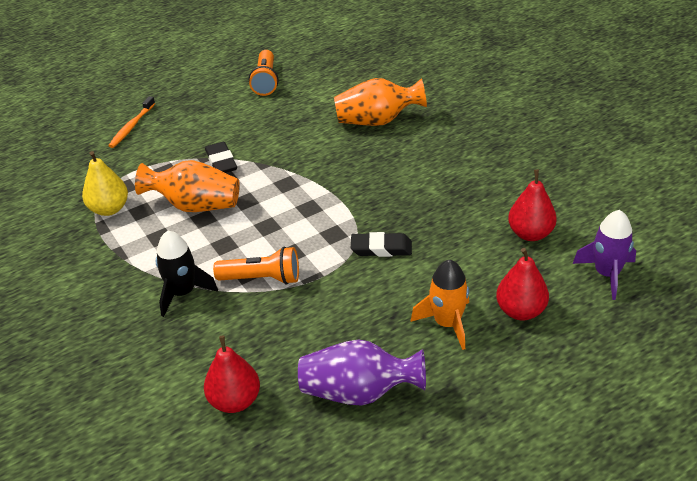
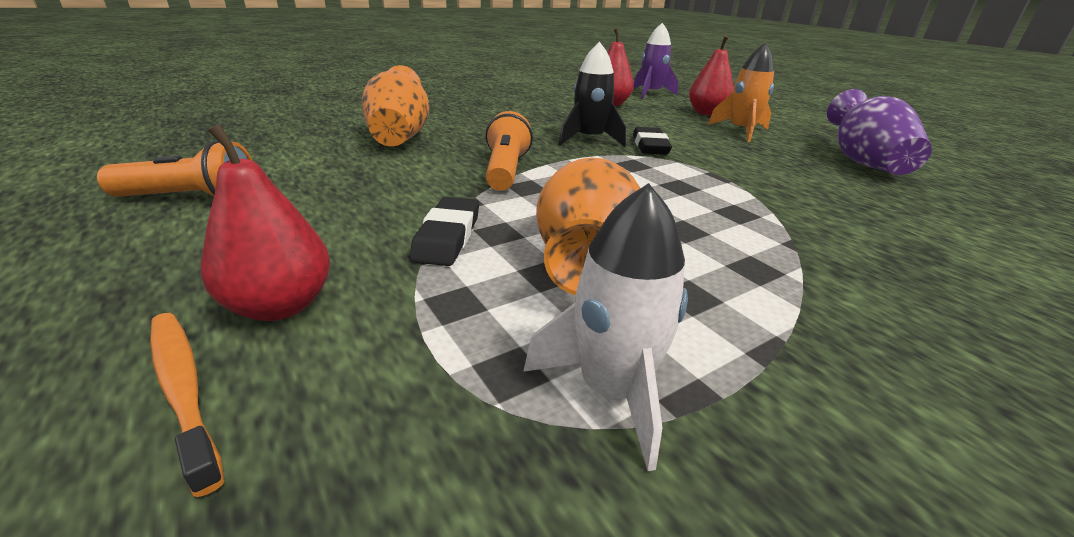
camera: 95 degrees left, 10 degrees down
yellow pear [82,151,128,216] -> white rocket [523,183,688,471]
orange toothbrush [108,96,155,148] -> orange toothbrush turned 150 degrees counterclockwise [150,313,224,497]
black rocket [156,231,218,317] -> black rocket moved to [558,42,626,147]
red pear [204,335,260,413] -> red pear moved to [201,124,330,321]
black eraser [205,142,237,173] -> black eraser turned 60 degrees counterclockwise [410,197,479,266]
orange flashlight [213,246,299,285] -> orange flashlight moved to [485,111,533,191]

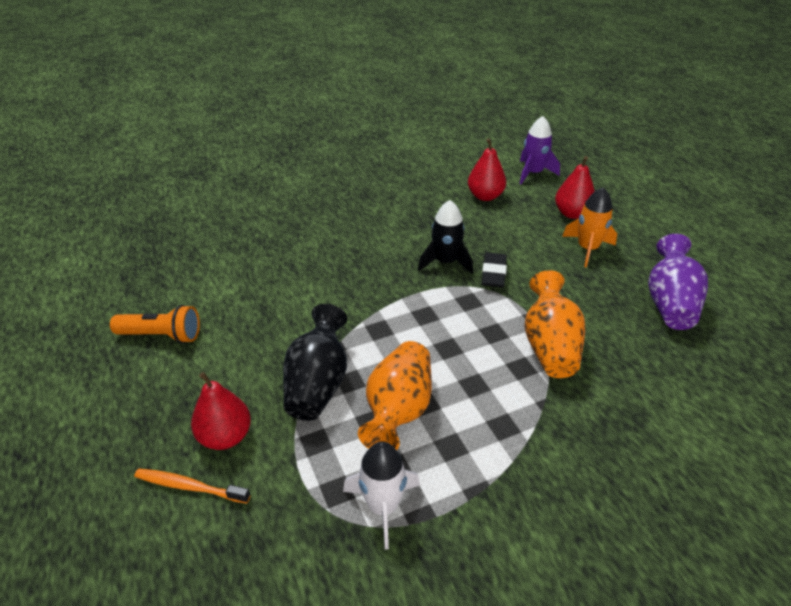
camera: 10 degrees right, 10 degrees up
orange toothbrush [150,313,224,497] -> orange toothbrush turned 45 degrees counterclockwise [134,468,250,504]
orange vase [362,65,429,146] -> orange vase moved to [524,270,585,378]
black eraser [410,197,479,266] -> black vase [283,304,347,421]
orange flashlight [485,111,533,191] -> none

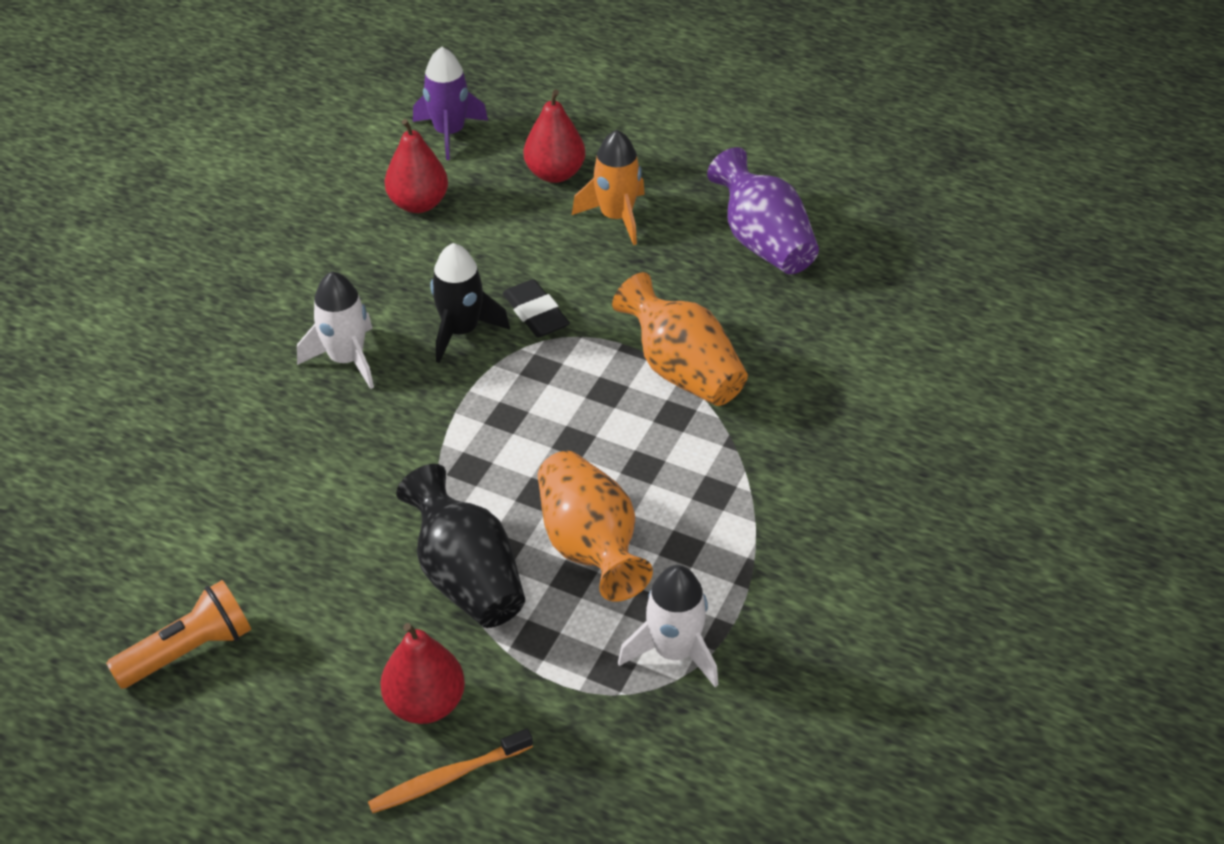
camera: 40 degrees left, 5 degrees up
none -> white rocket [297,271,374,389]

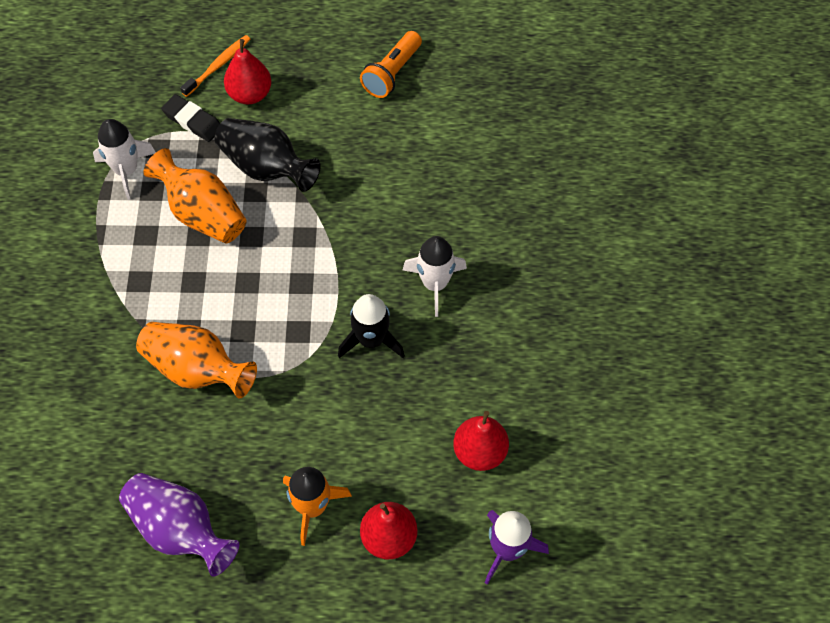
camera: 155 degrees right, 15 degrees up
black eraser [503,279,570,337] -> black eraser moved to [161,94,220,142]

